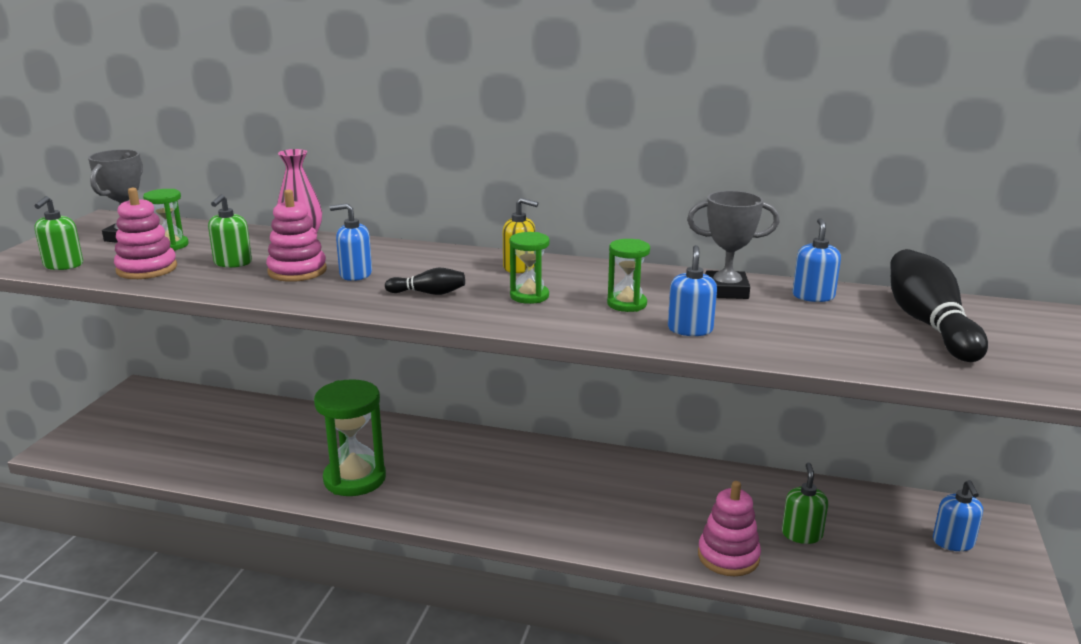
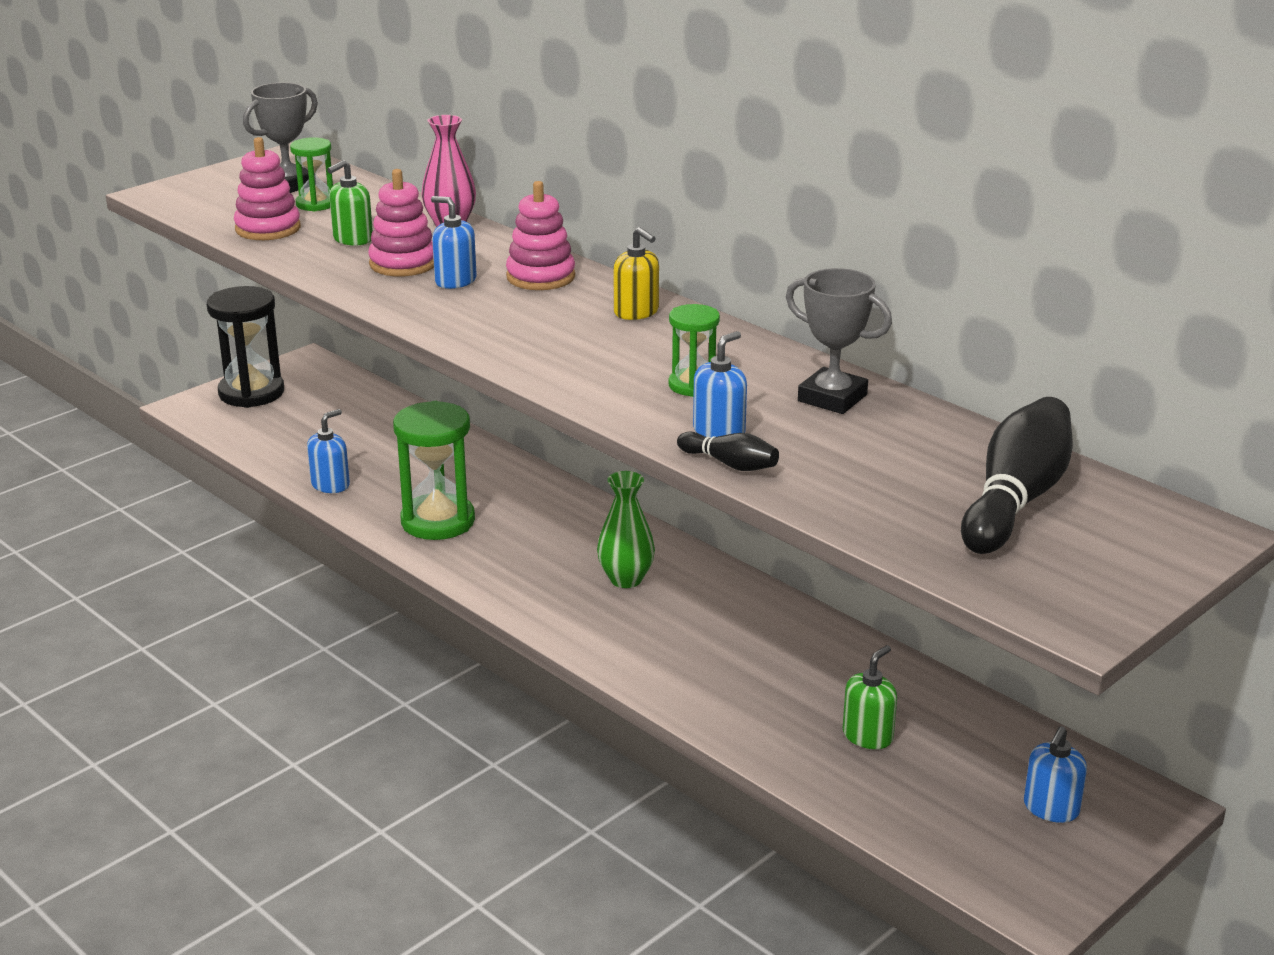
camera: 30 degrees right, 5 degrees up
green soap dispenser [34,196,83,270] -> none
black bowling pin [385,267,465,295] -> black bowling pin moved to [677,432,779,471]
green hourglass [509,232,550,304] -> none
pink stacking toy [698,481,761,576] -> pink stacking toy moved to [506,181,575,290]
blue soap dispenser [792,218,841,302] -> blue soap dispenser moved to [307,409,350,493]
none -> black hourglass [207,286,284,408]
none -> green vase [597,471,655,588]

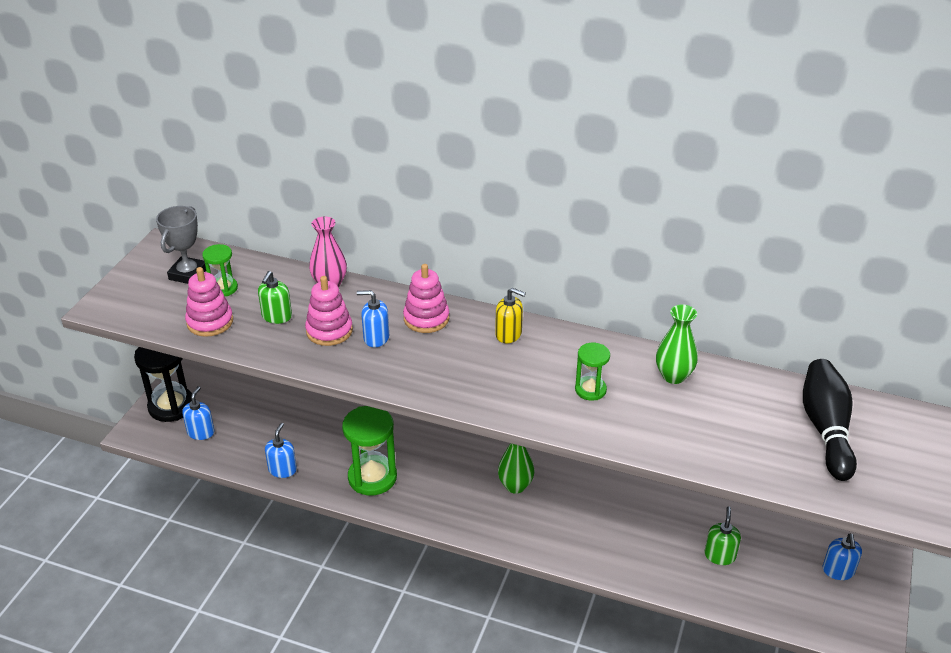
camera: 25 degrees left, 10 degrees up
black bowling pin [677,432,779,471] -> none
blue soap dispenser [693,331,747,437] -> blue soap dispenser moved to [182,386,214,440]
grey trophy [786,268,892,414] -> green vase [656,304,698,384]

